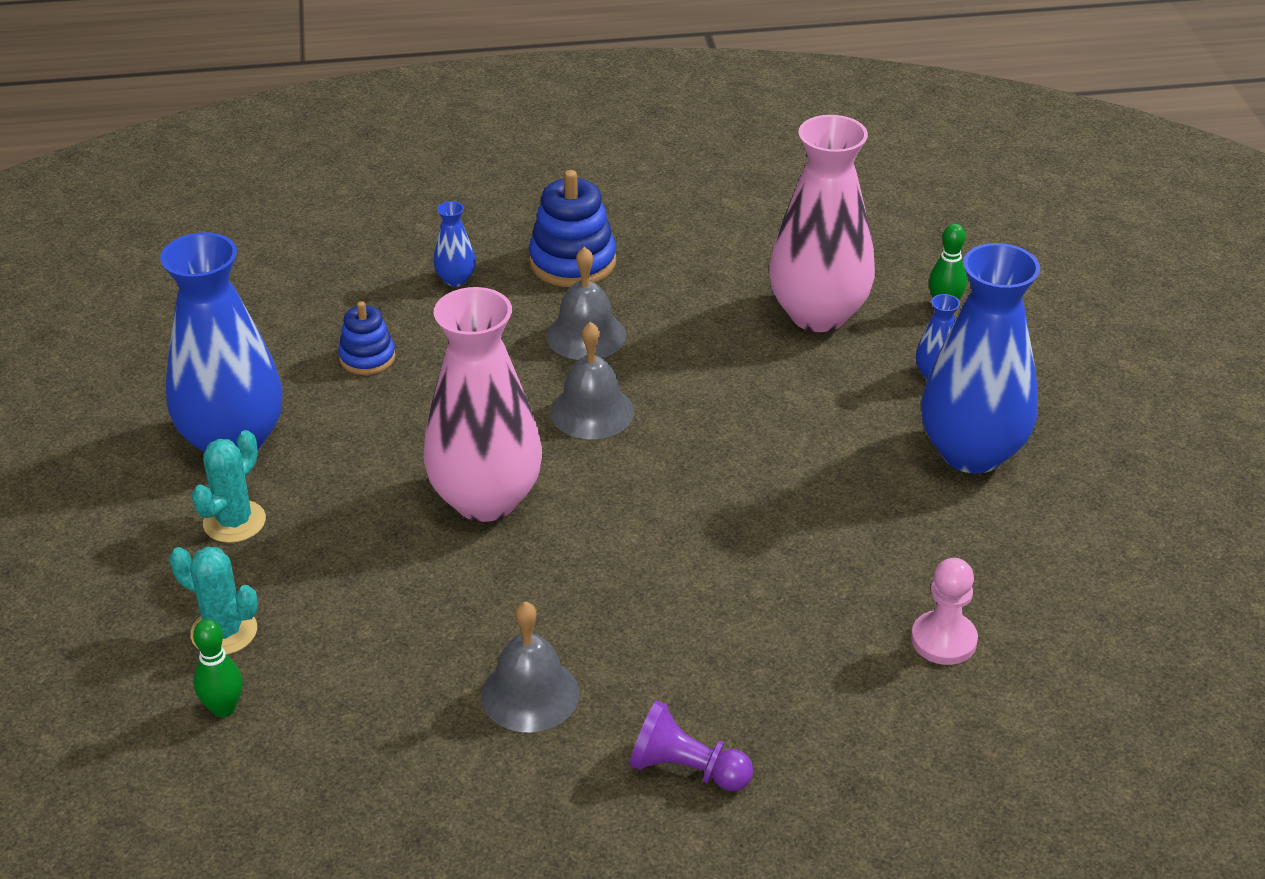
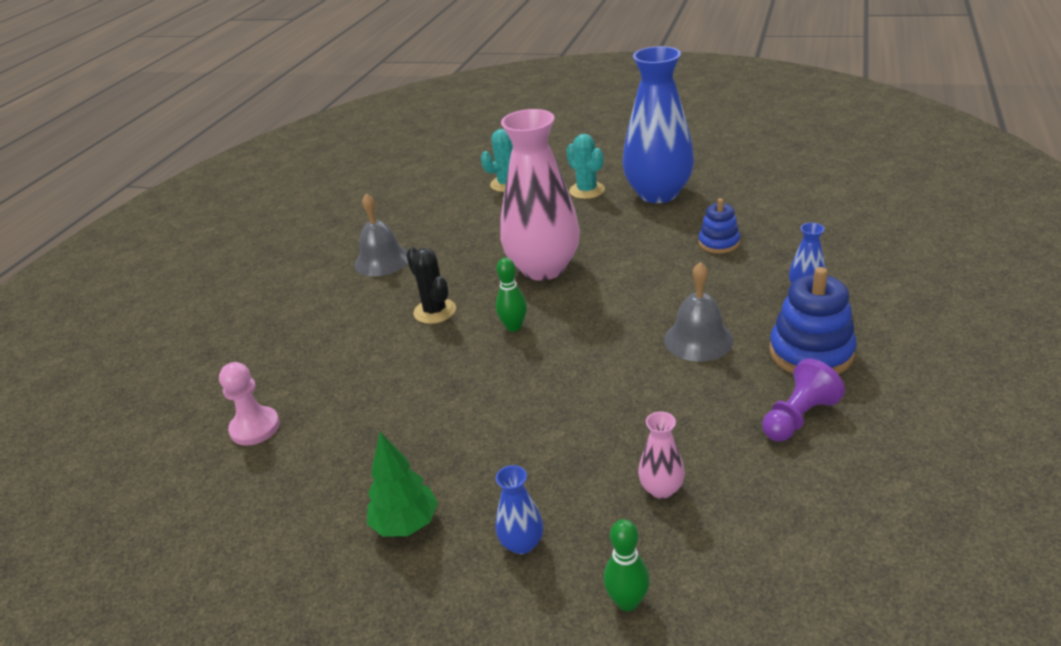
camera: 120 degrees right, 5 degrees down
green bowling pin [193,619,243,717] -> green bowling pin moved to [496,258,527,332]
grey bell [551,322,634,439] -> none
purple pawn [630,700,753,791] -> purple pawn moved to [762,358,845,441]
pink vase [769,115,875,332] -> pink vase [638,412,685,499], size x0.41
blue vase [921,243,1040,474] -> green tree [367,432,438,537]
none -> black cactus [406,247,456,324]

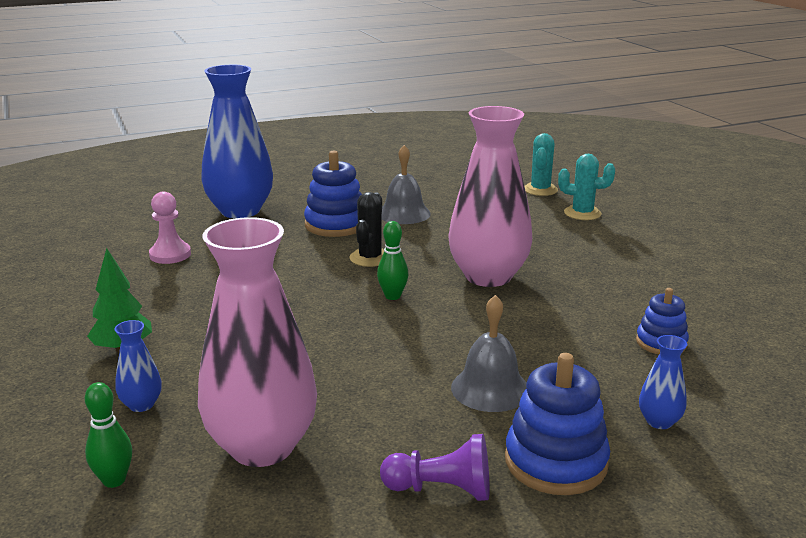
camera: 45 degrees right, 10 degrees down
turquoise cactus [566,134,605,199] -> turquoise cactus moved to [525,133,558,196]
blue vase [622,46,694,203] -> blue vase moved to [201,65,273,218]
pink vase [638,412,685,499] -> pink vase [198,217,317,467], size x2.42
none -> blue stacking toy [304,150,362,237]

